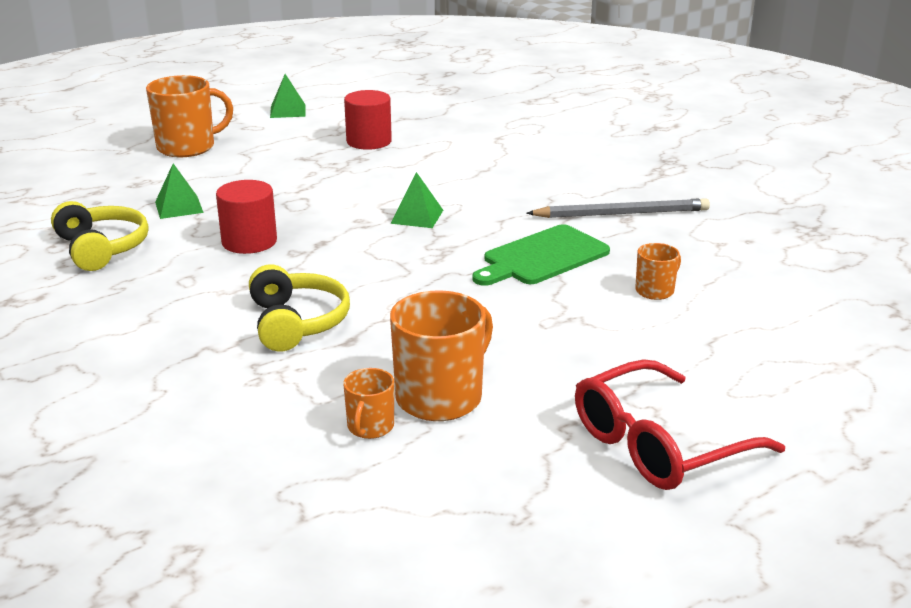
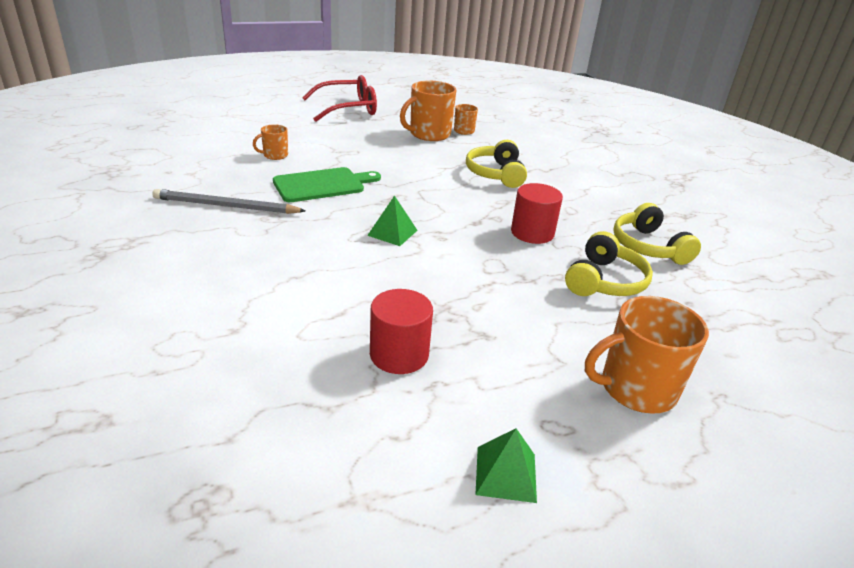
camera: 170 degrees left, 5 degrees up
green pyramid [155,163,204,219] -> yellow headphones [565,231,653,296]

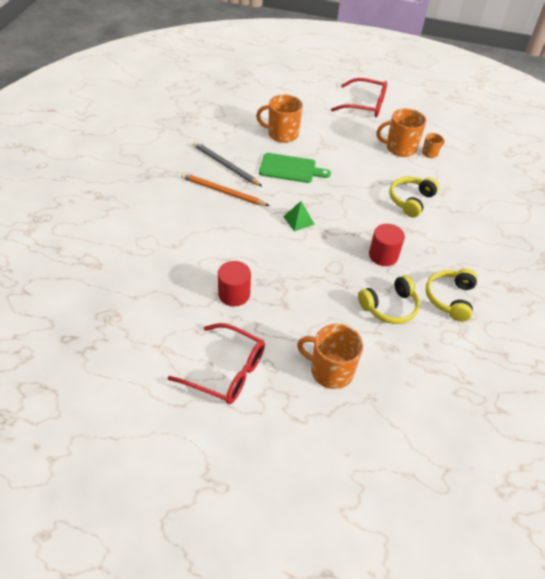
camera: 35 degrees right, 15 degrees up
orange mug [253,124,288,160] -> orange mug [256,94,303,143], size x1.91
green pyramid [475,428,537,503] -> red glasses [168,323,265,404]
none -> orange pencil [181,173,270,206]

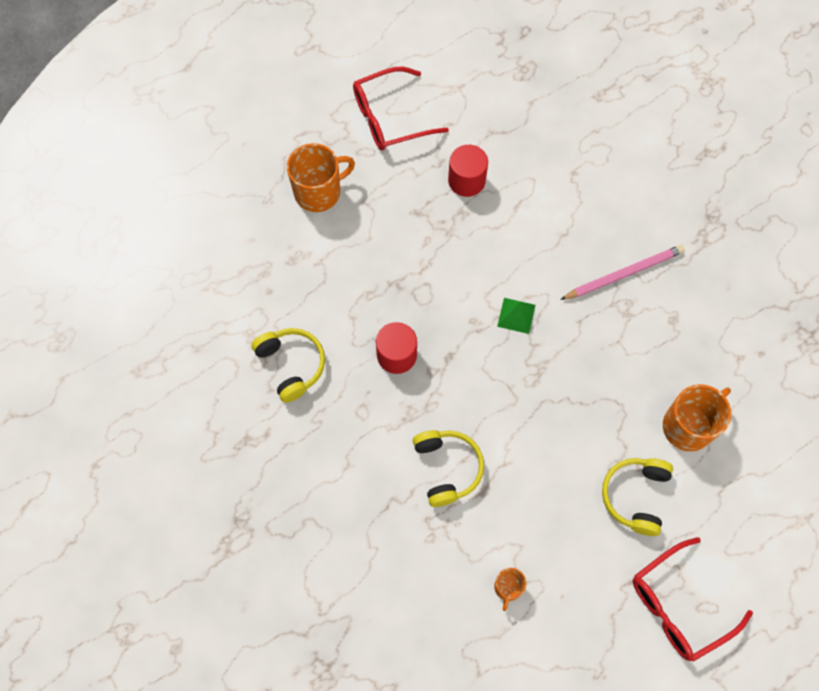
camera: 135 degrees right, 20 degrees up
orange pencil [181,173,270,206] -> pink pencil [560,245,685,300]
grey pencil [193,141,262,186] -> none
green cutting board [259,153,331,183] -> none
yellow headphones [358,275,420,324] -> yellow headphones moved to [602,458,673,536]
orange mug [377,108,426,157] -> none

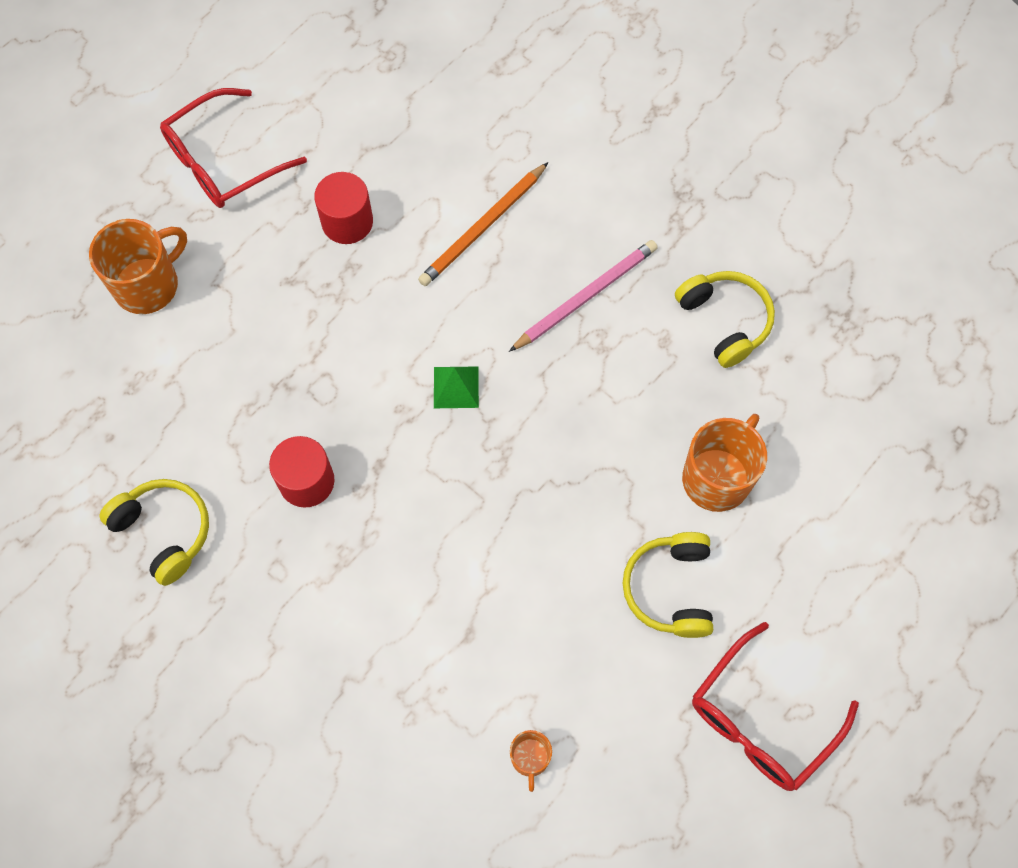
camera: 15 degrees left, 0 degrees up
yellow headphones [413,430,484,507] -> yellow headphones moved to [675,271,775,368]
none -> orange pencil [418,162,548,286]

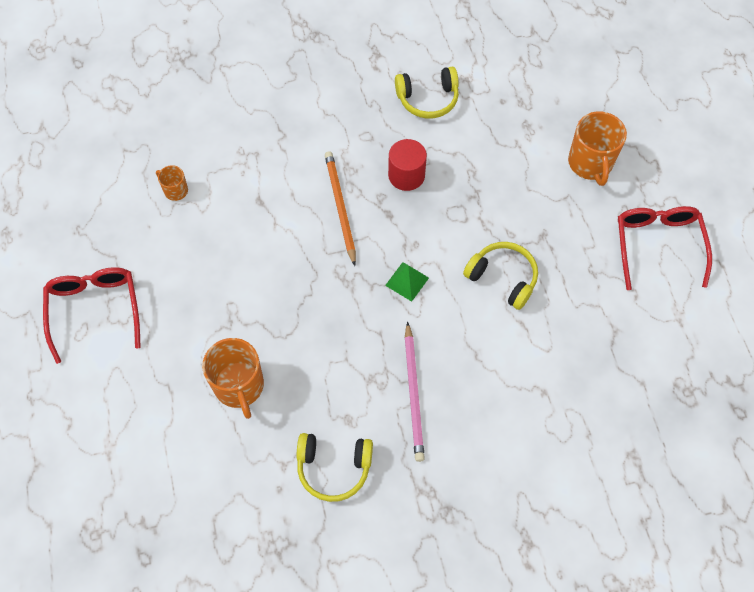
camera: 125 degrees right, 5 degrees down
red cylinder [314,172,373,244] -> none
orange pencil [418,162,548,286] -> orange pencil moved to [325,151,356,266]
yellow headphones [622,532,713,638] -> yellow headphones moved to [463,242,538,310]

